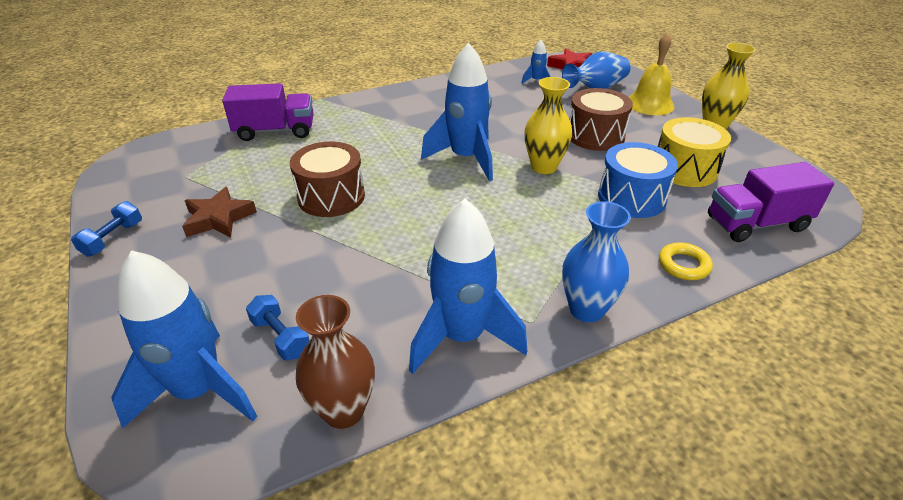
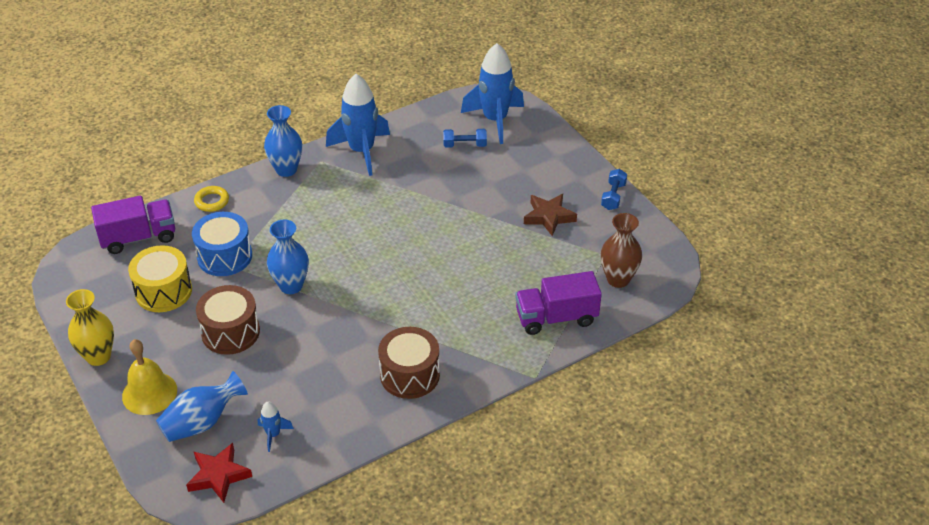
camera: 175 degrees right, 5 degrees up
blue dumbbell [246,295,310,360] -> blue dumbbell turned 45 degrees counterclockwise [443,129,487,148]
brown drum [290,142,365,217] -> brown drum moved to [378,327,440,399]
brown vase [296,295,375,429] -> brown vase moved to [601,213,642,288]
blue rocket [421,43,493,181] -> none
yellow vase [525,77,572,174] -> blue vase [267,220,309,294]

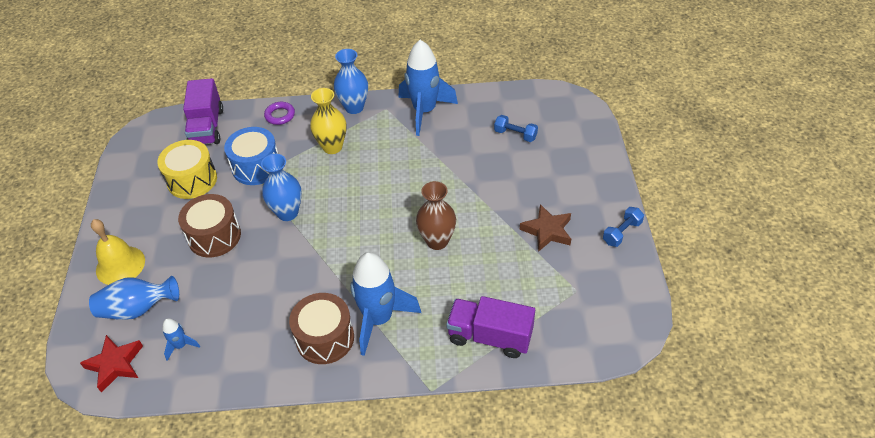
camera: 30 degrees right, 5 degrees up
yellow vase [66,289,114,366] -> yellow vase moved to [310,88,347,154]
purple truck [91,196,175,254] -> purple truck turned 75 degrees clockwise [183,78,223,144]
yellow ring [194,186,229,212] -> purple ring [264,102,295,125]
blue rocket [461,43,524,144] -> blue rocket moved to [350,252,421,356]
brown vase [601,213,642,288] -> brown vase moved to [416,181,456,250]

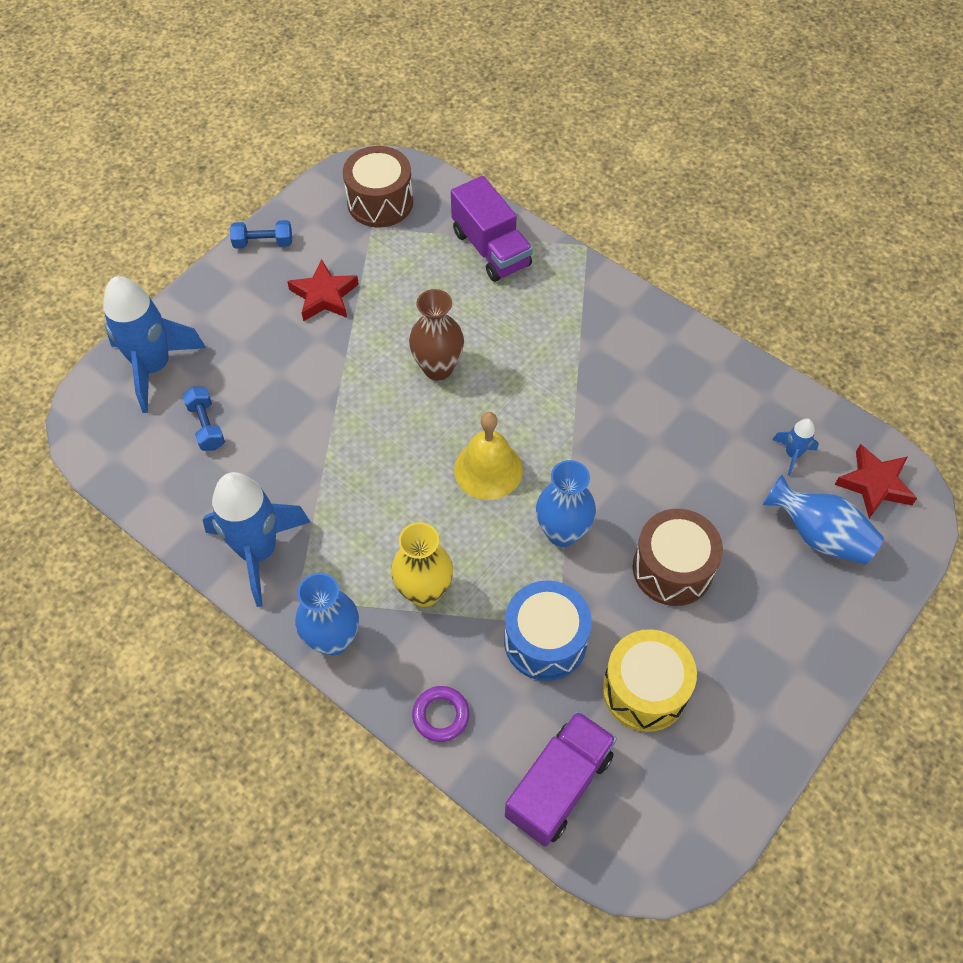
camera: 140 degrees left, 10 degrees up
yellow bell [91,219,145,285] -> yellow bell moved to [454,412,523,500]
brown drum [289,293,354,364] -> brown drum moved to [343,146,413,228]
blue rocket [350,252,421,356] -> blue rocket moved to [103,276,206,413]
brown star [520,204,571,252] -> red star [287,259,359,321]

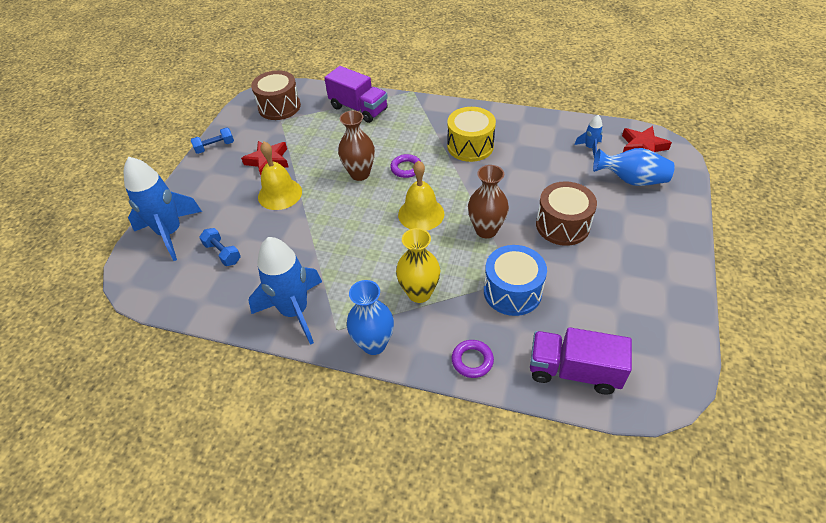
camera: 20 degrees left, 10 degrees down
purple truck [505,711,617,846] -> purple truck turned 90 degrees counterclockwise [530,327,632,395]
blue vase [536,460,596,547] -> brown vase [468,165,509,239]
yellow drum [602,629,697,732] -> yellow drum moved to [447,107,496,162]
none -> yellow bell [258,142,302,210]
none -> purple ring [390,154,421,178]

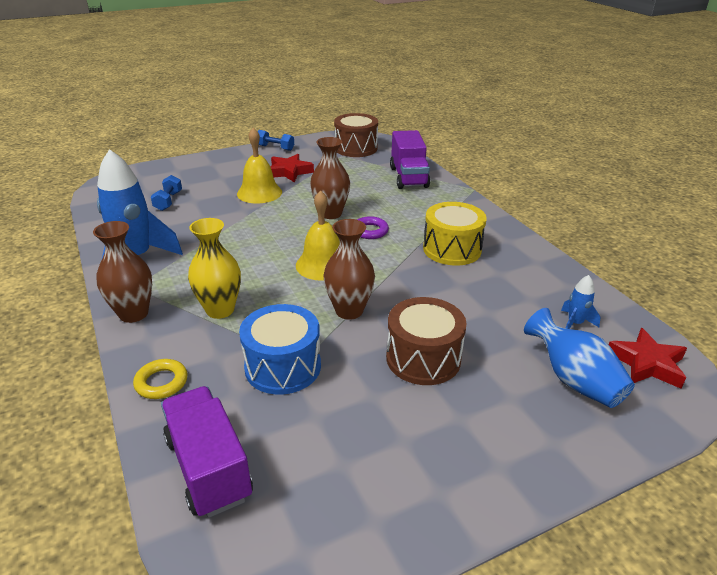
camera: 45 degrees right, 15 degrees down
blue rocket [124,157,202,261] -> none
blue vase [347,280,394,355] -> brown vase [93,221,152,323]
purple ring [452,340,494,378] -> yellow ring [133,359,188,399]

